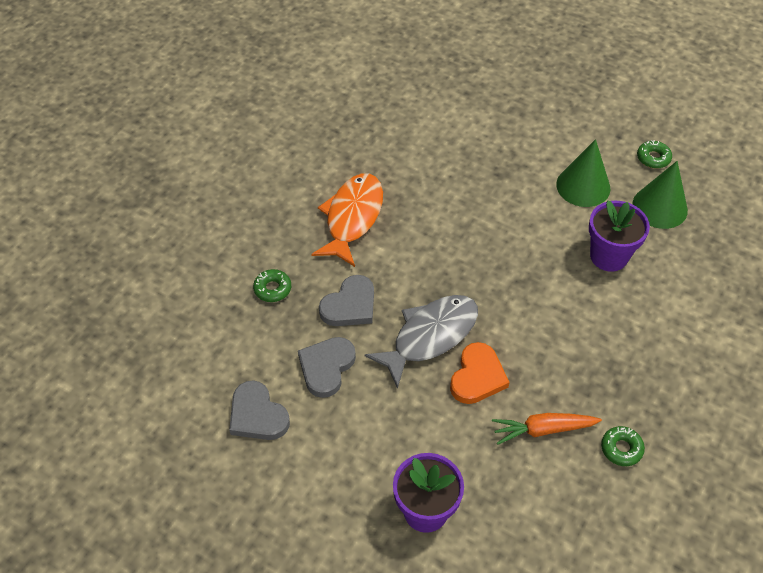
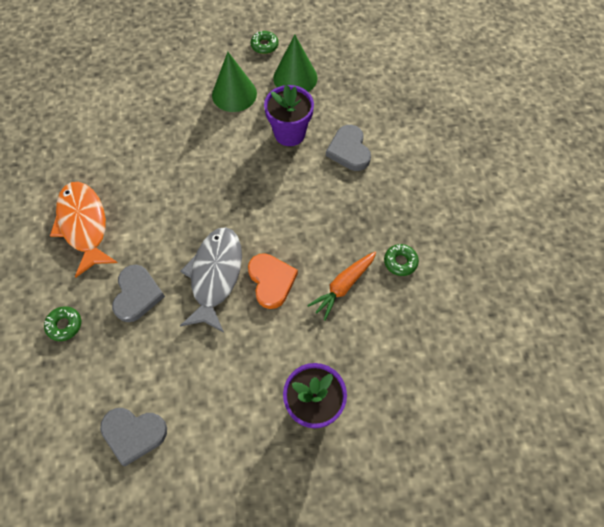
camera: 40 degrees left, 10 degrees up
grey heart [298,337,356,398] -> grey heart moved to [326,125,371,171]

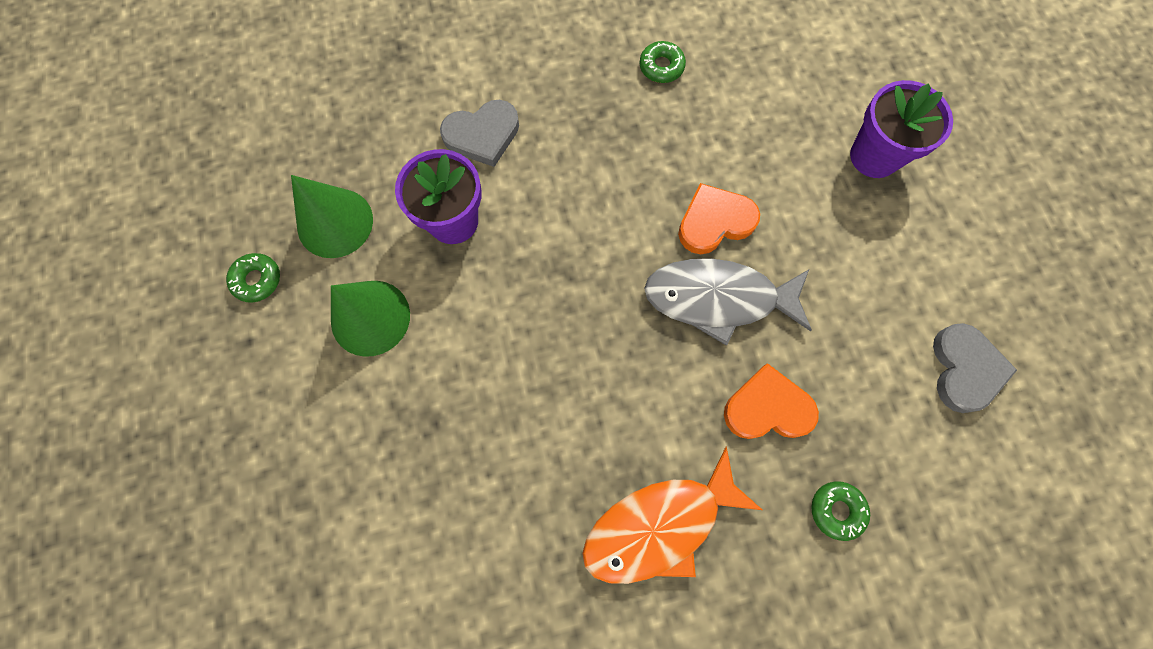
camera: 95 degrees left, 10 degrees up
grey heart [112,265,165,322] -> orange heart [724,363,819,439]
orange carrot [307,252,376,321] -> none

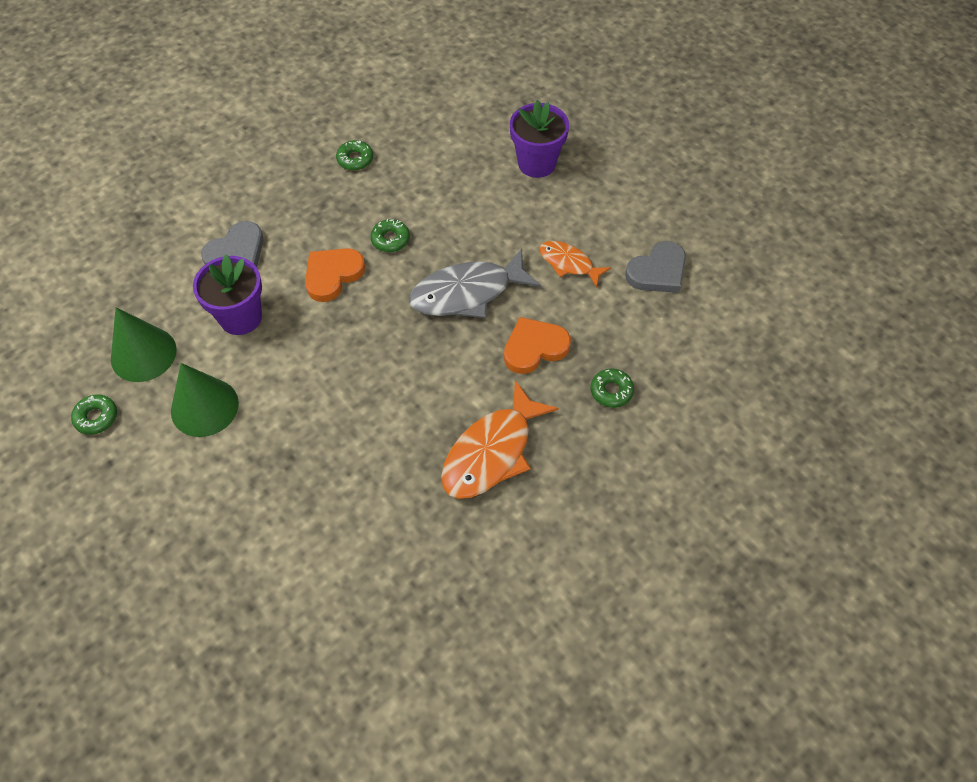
camera: 25 degrees left, 15 degrees down
orange heart [678,183,760,254] -> orange heart moved to [305,248,365,302]
grey heart [933,323,1017,413] -> grey heart turned 75 degrees clockwise [625,241,686,293]
none -> green donut [370,219,410,252]
none -> orange fish [539,241,611,288]

